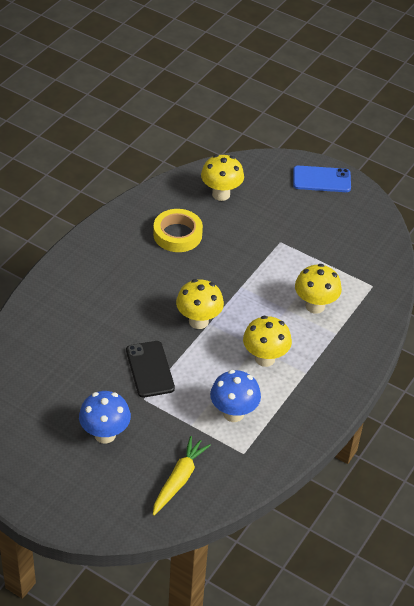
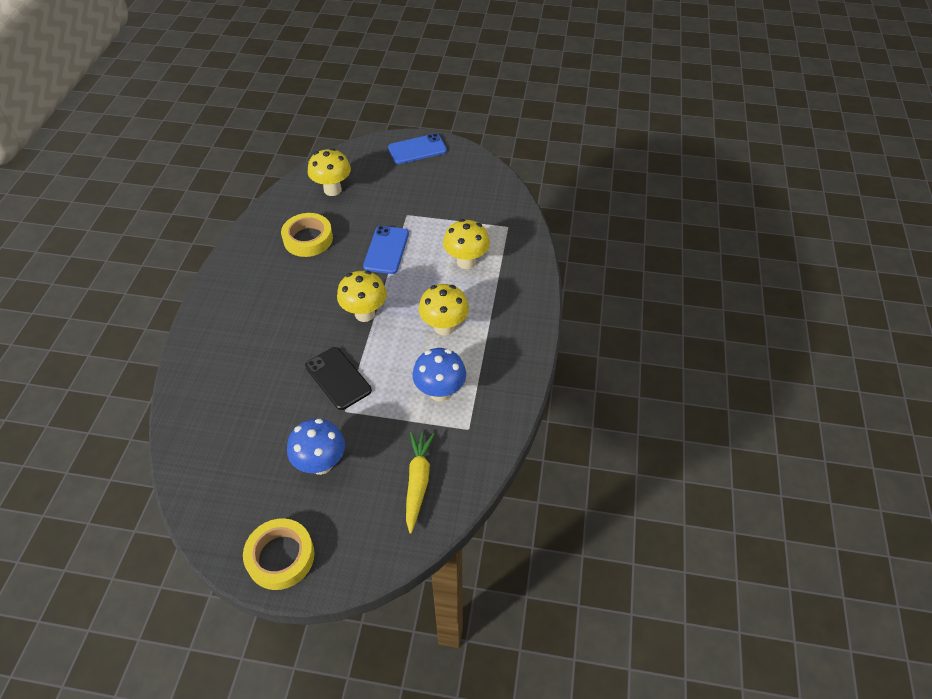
camera: 20 degrees left, 5 degrees up
none -> yellow tape [243,518,315,590]
none -> blue phone [363,226,409,274]

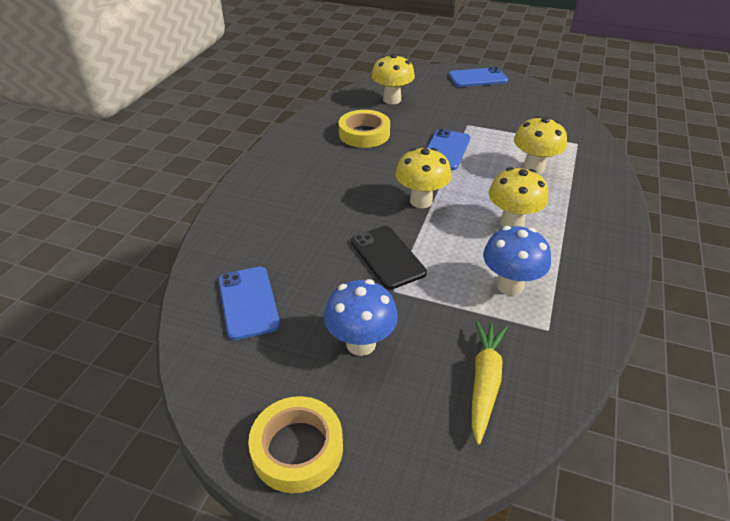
camera: 10 degrees right, 10 degrees down
none -> blue phone [218,267,280,340]

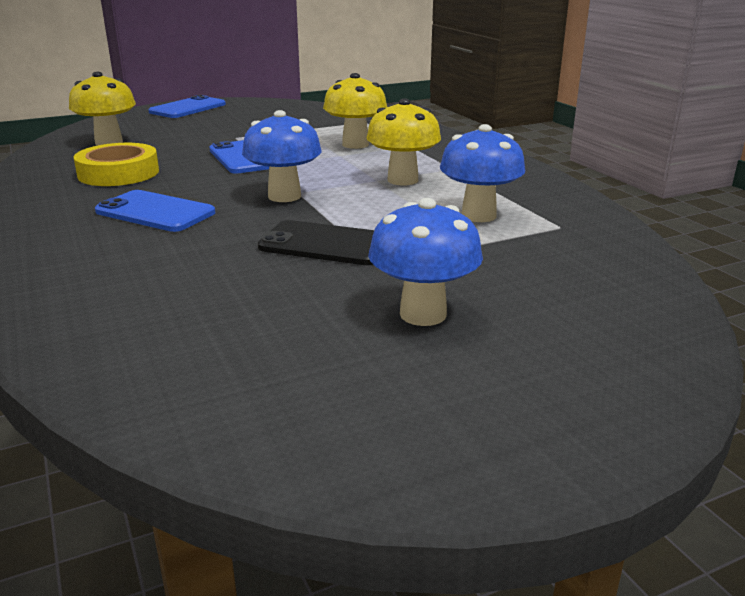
camera: 45 degrees left, 15 degrees down
blue phone [218,267,280,340] -> blue phone moved to [95,190,215,232]
yellow tape [248,396,343,493] -> none
yellow mushroom [395,148,452,208] -> blue mushroom [242,110,322,202]
yellow carrot [472,321,507,445] -> none

